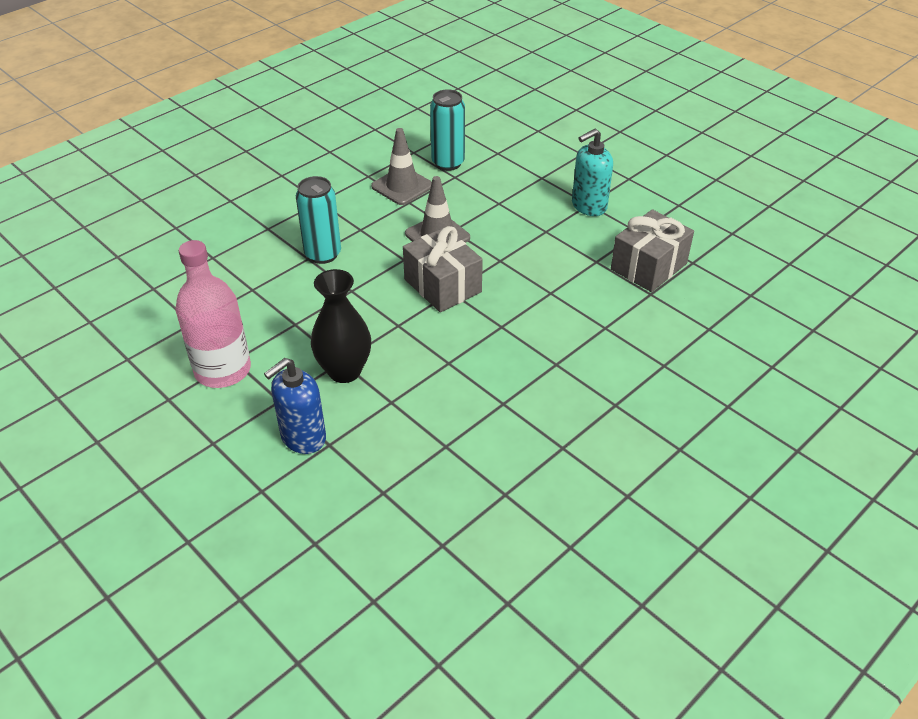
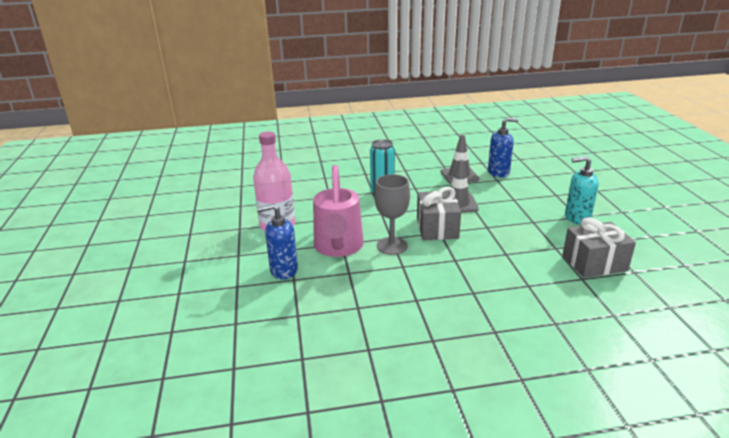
camera: 35 degrees right, 15 degrees down
black vase [311,269,371,383] -> pink watering can [313,165,364,257]
turquoise can [430,89,465,171] -> blue soap dispenser [488,118,518,177]
none -> grey goblet [374,174,410,255]

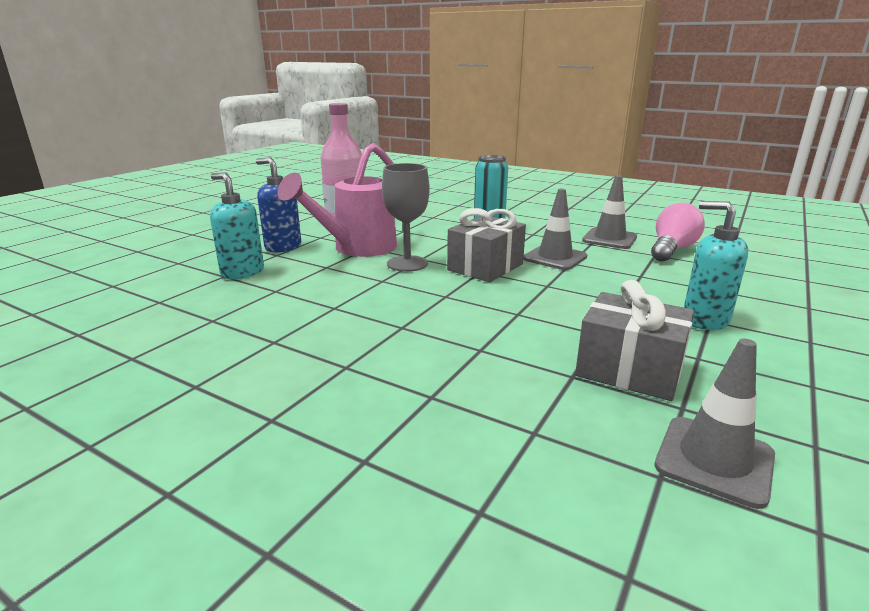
camera: 40 degrees right, 5 degrees down
blue soap dispenser [488,118,518,177] -> pink light bulb [651,203,705,261]
none -> turquoise soap dispenser [210,172,264,279]
none -> grey traffic cone [655,339,775,509]

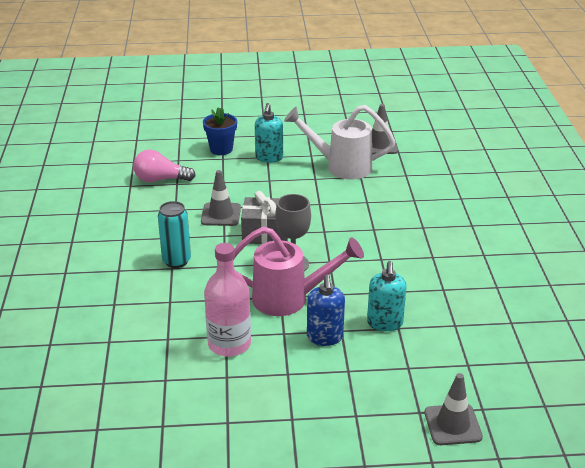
camera: 125 degrees left, 10 degrees up
grey gift [575,280,694,401] -> white watering can [284,105,396,180]
grey traffic cone [582,175,637,249] -> grey traffic cone moved to [424,373,483,445]
none -> blue flower pot [203,107,237,155]

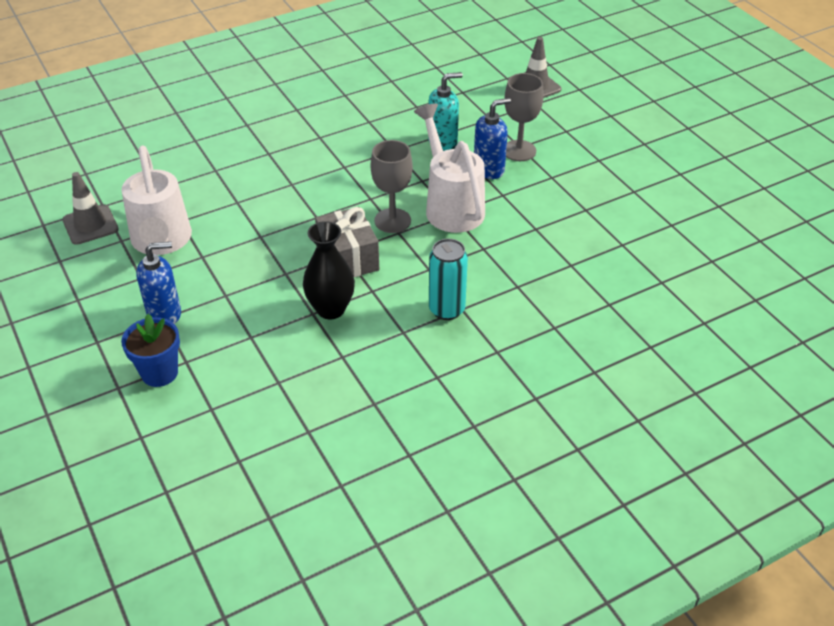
camera: 115 degrees left, 10 degrees up
pink light bulb [133,150,196,182] -> none
grey traffic cone [201,170,241,226] -> black vase [303,221,355,319]
pink bottle [204,243,251,357] -> none
pink watering can [233,226,364,316] -> white watering can [414,104,485,233]
turquoise soap dispenser [255,103,283,163] -> blue soap dispenser [136,242,181,324]
none -> grey goblet [504,73,544,161]

